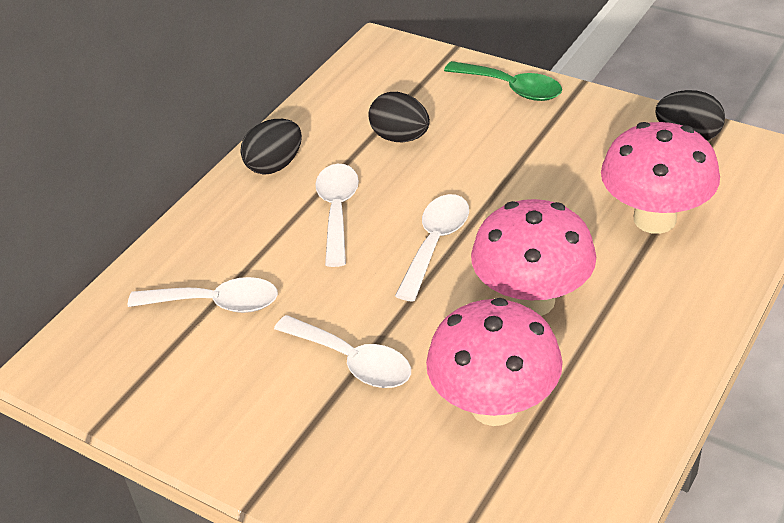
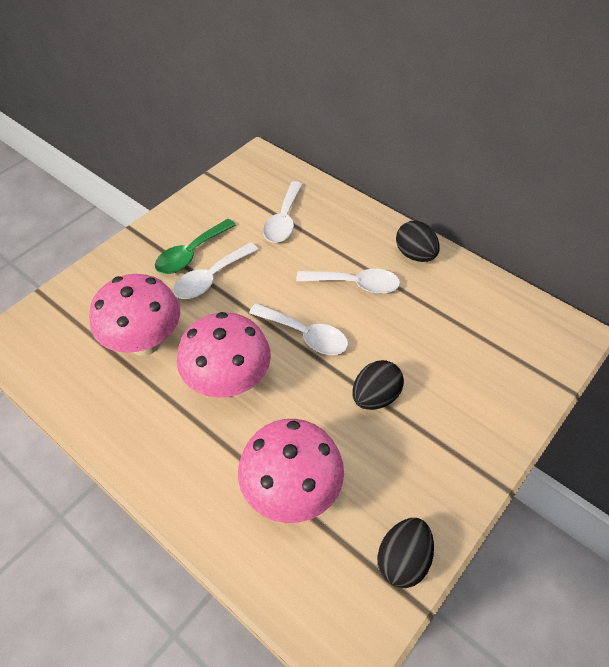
camera: 95 degrees right, 10 degrees up
black egg [368,92,430,142] -> black egg moved to [352,360,404,410]
green spoon [444,61,562,101] -> green spoon moved to [155,219,236,274]

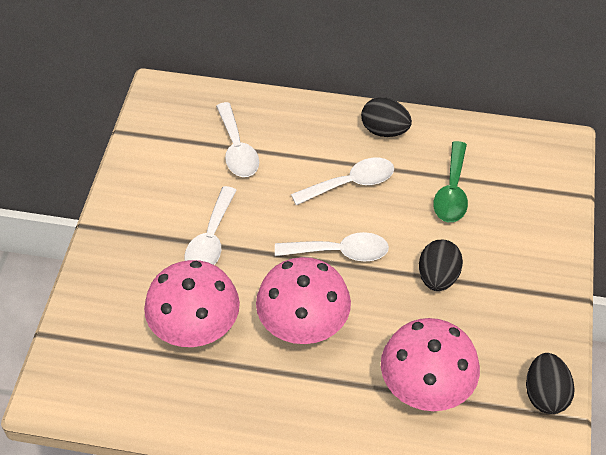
camera: 30 degrees left, 0 degrees up
green spoon [155,219,236,274] -> green spoon moved to [433,141,468,222]

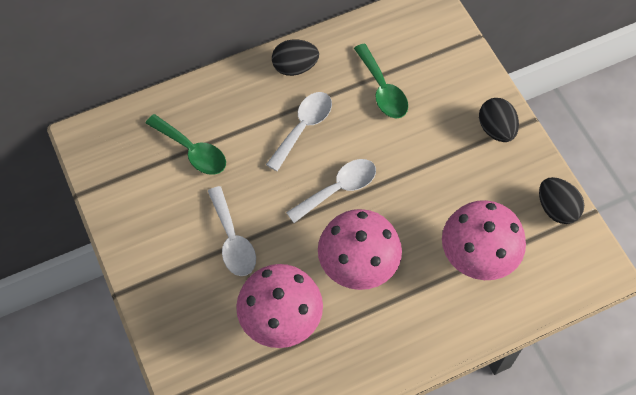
camera: 35 degrees left, 10 degrees up
white spoon [216,102,259,177] -> green spoon [146,114,226,175]
black egg [419,239,463,291] -> black egg moved to [479,98,519,142]

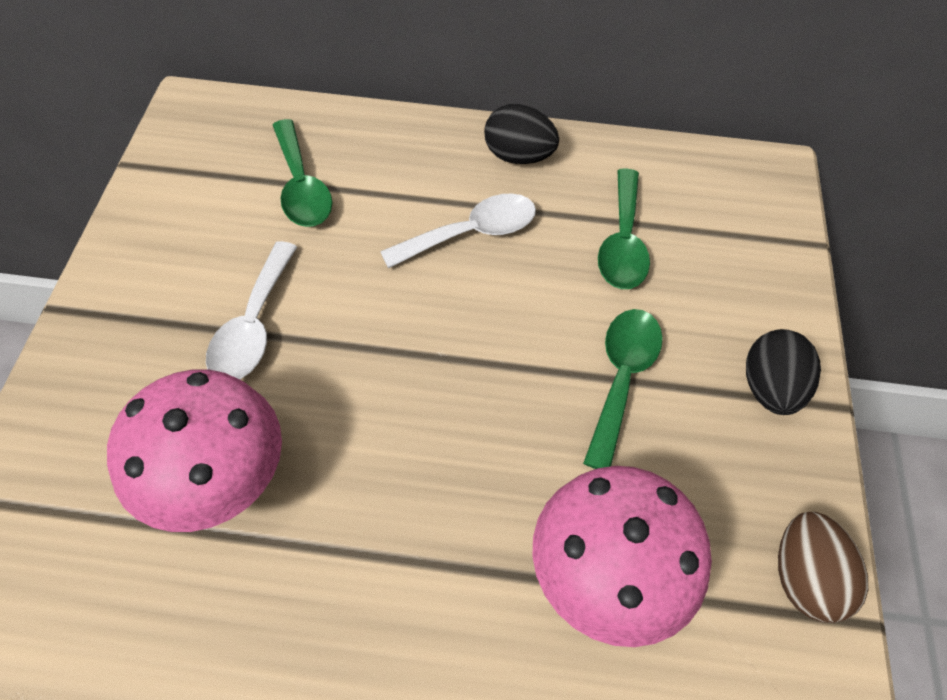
camera: 30 degrees right, 5 degrees down
white spoon [286,159,376,223] -> none
pink mushroom [318,209,402,290] -> none
black egg [539,177,584,224] -> brown egg [778,512,868,623]
none -> green spoon [583,309,663,469]

